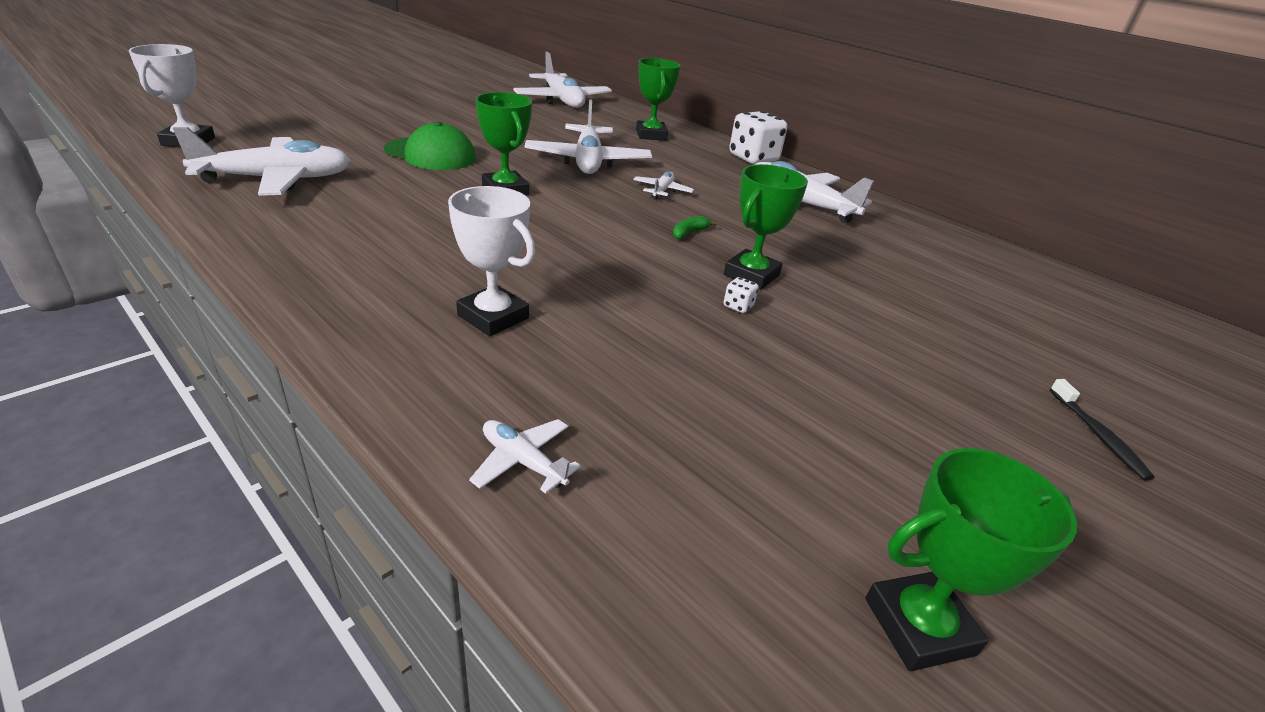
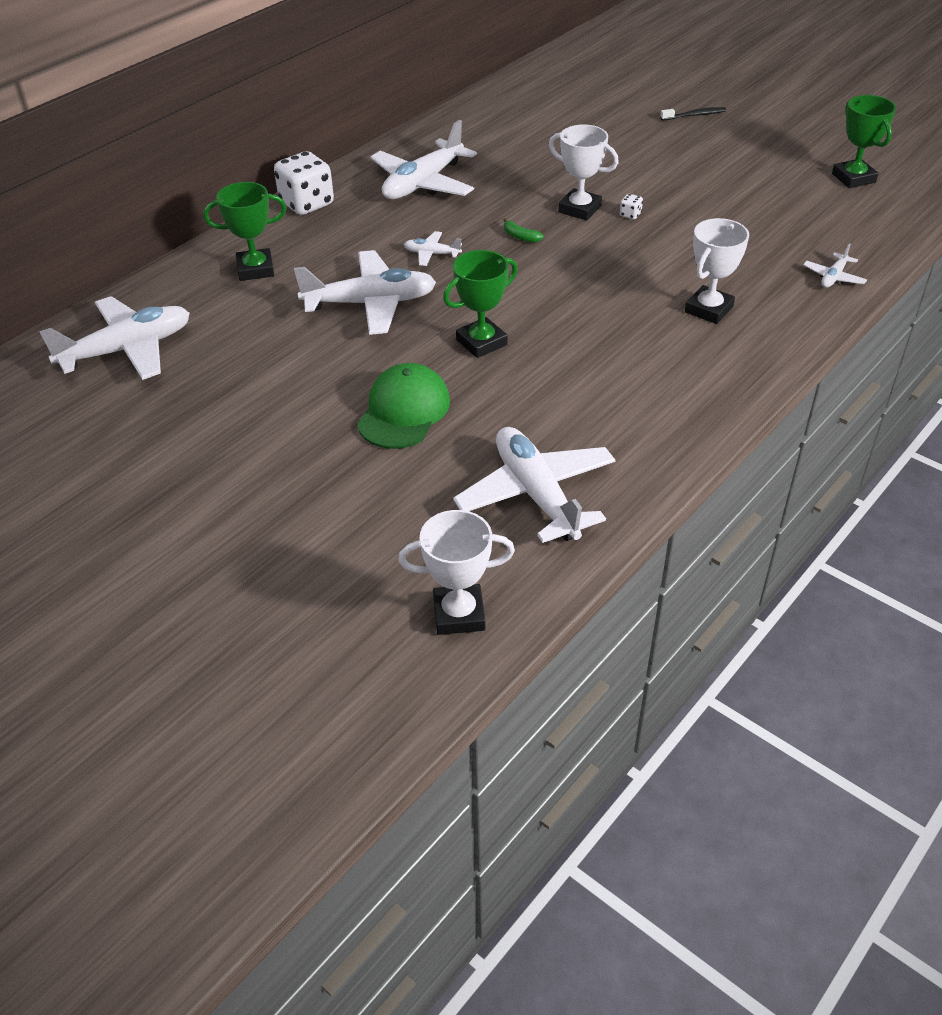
camera: 90 degrees left, 10 degrees up
green trophy [724,164,808,290] -> white trophy [549,125,619,221]

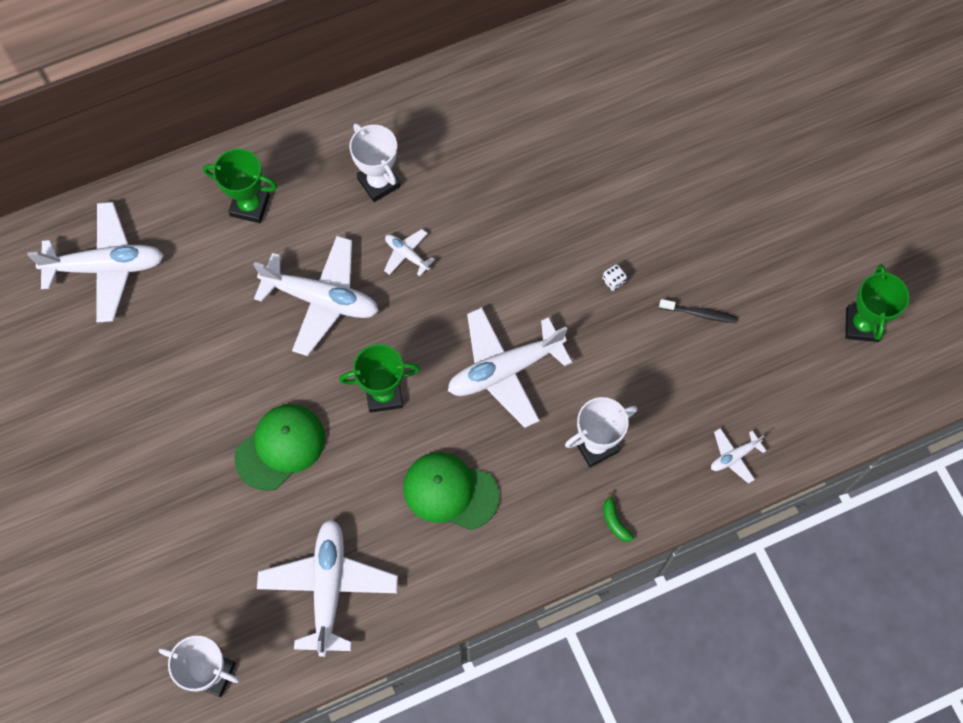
camera: 25 degrees right, 25 degrees up
white dice [274,151,334,215] -> none
white plane [370,120,477,199] -> white plane moved to [448,307,572,428]
green banana [504,218,544,243] -> green banana moved to [603,492,634,542]
white trophy [549,125,619,221] -> white trophy moved to [350,123,401,202]
black toothbrush [660,107,726,121] -> black toothbrush moved to [659,299,738,323]
none -> green cap [403,452,500,530]

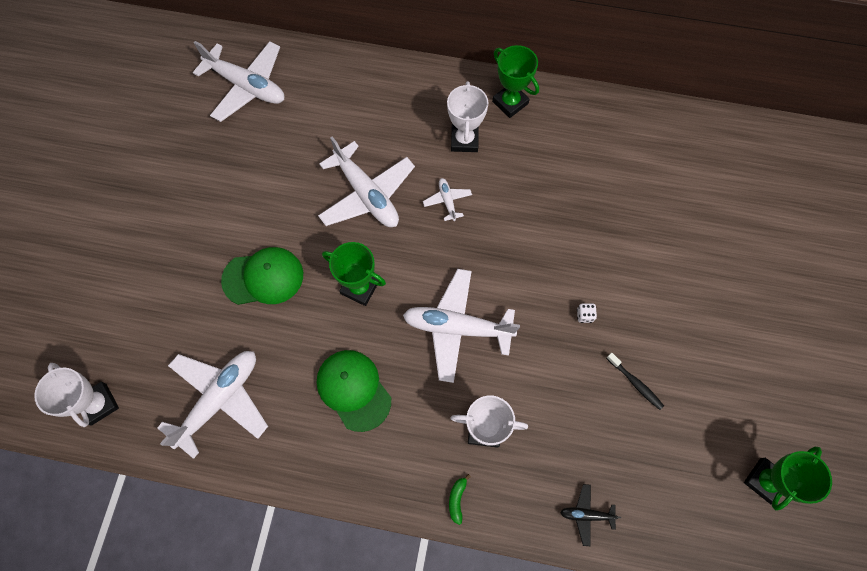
camera: 35 degrees right, 0 degrees up
green trophy [203,149,278,223] -> green trophy moved to [492,45,539,118]
white plane [711,428,766,484] -> black plane [560,484,621,546]

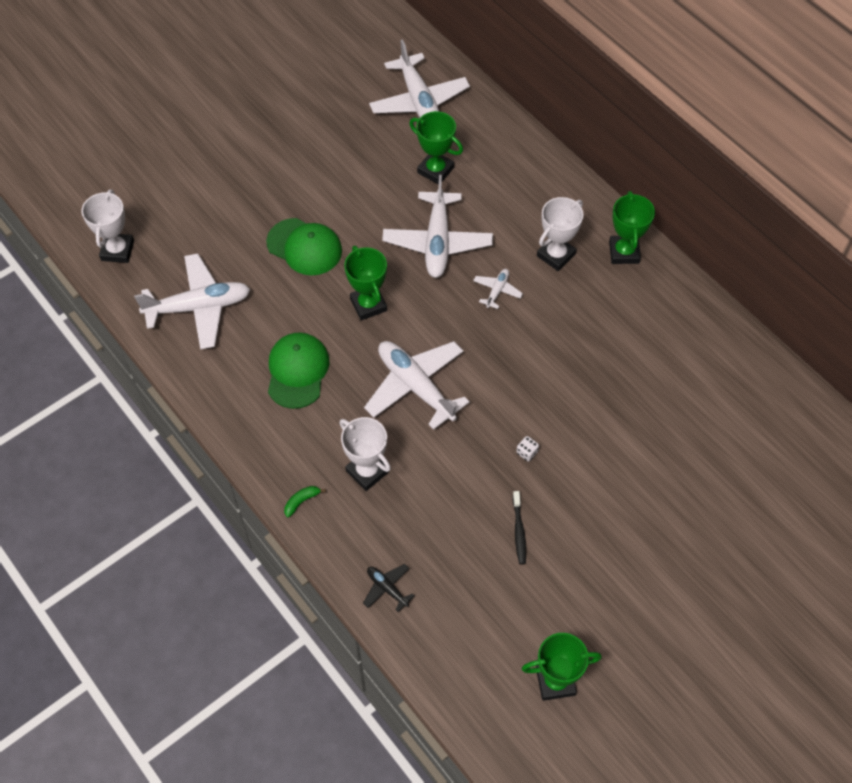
camera: 40 degrees right, 10 degrees down
none -> green trophy [409,111,463,185]

